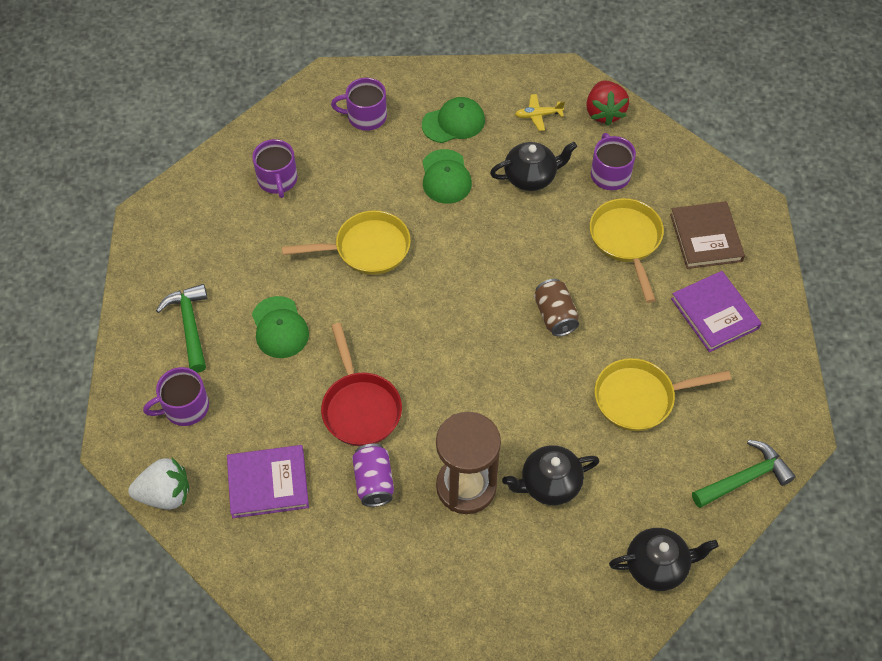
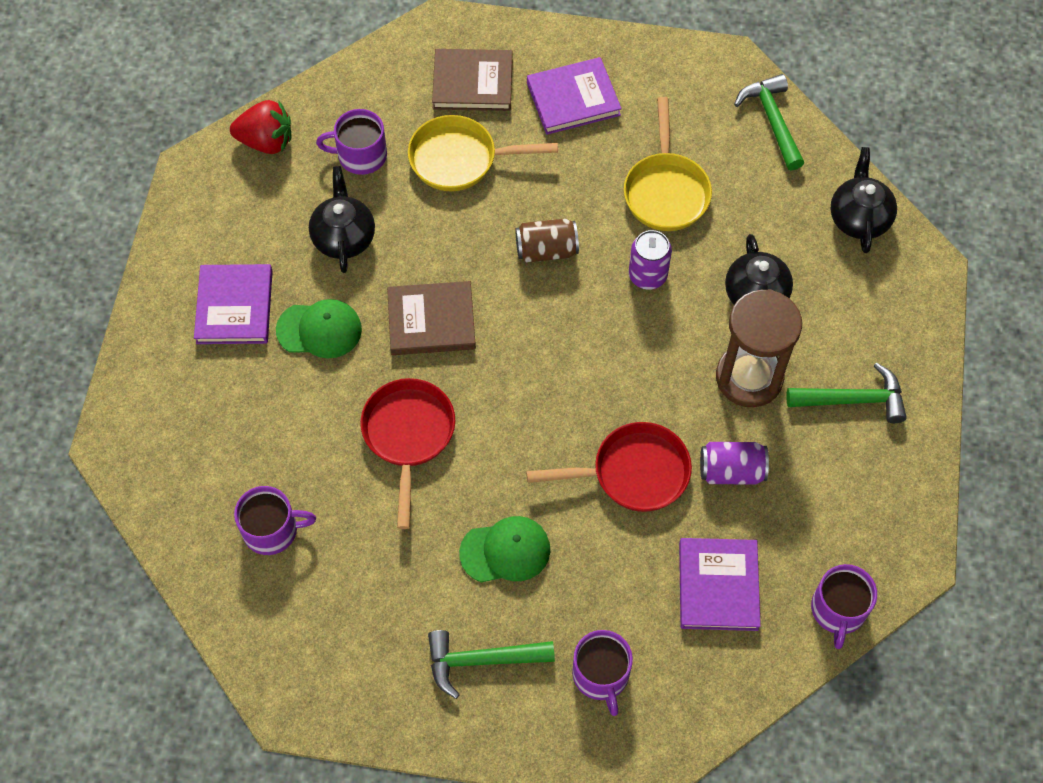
camera: 80 degrees left, 5 degrees up
white strawberry [128,458,189,510] -> none
yellow pan [282,210,411,275] -> red pan [360,378,455,529]
purple mug [331,78,387,131] -> purple mug moved to [811,564,877,649]
green cap [422,97,485,143] -> purple book [194,264,273,344]
yellow plane [515,94,565,131] -> none
none -> brown book [387,281,476,355]
none -> purple can [629,230,672,290]
none -> green hammer [786,363,907,423]

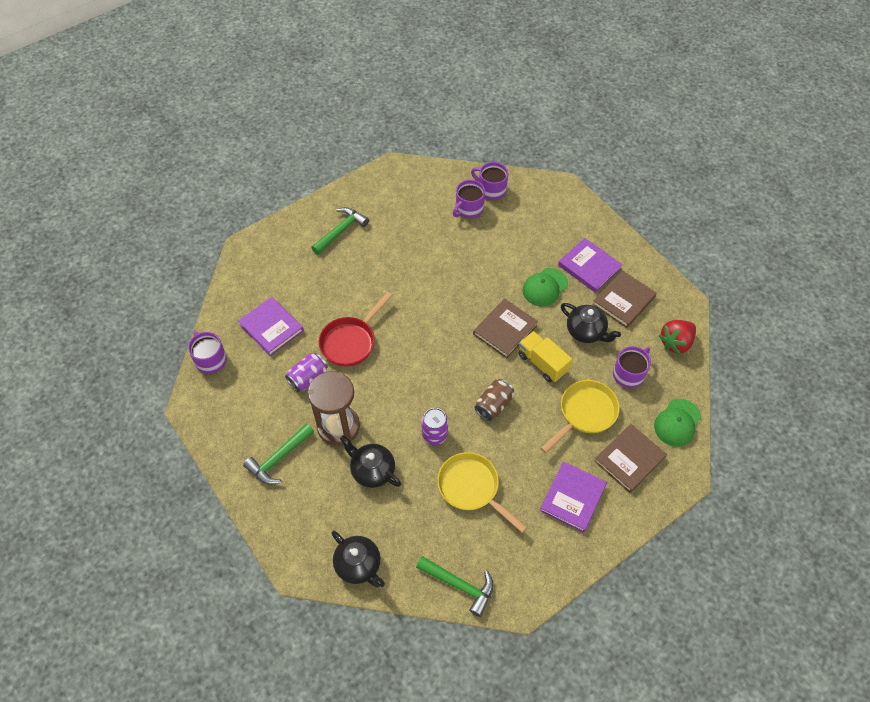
camera: 135 degrees right, 5 degrees down
red pan [360,378,455,529] -> none
green cap [459,516,550,583] -> green cap moved to [654,399,701,446]
purple mug [572,630,633,716] -> purple mug moved to [471,162,508,200]
none -> yellow truck [518,331,572,382]
none -> brown book [593,270,657,328]

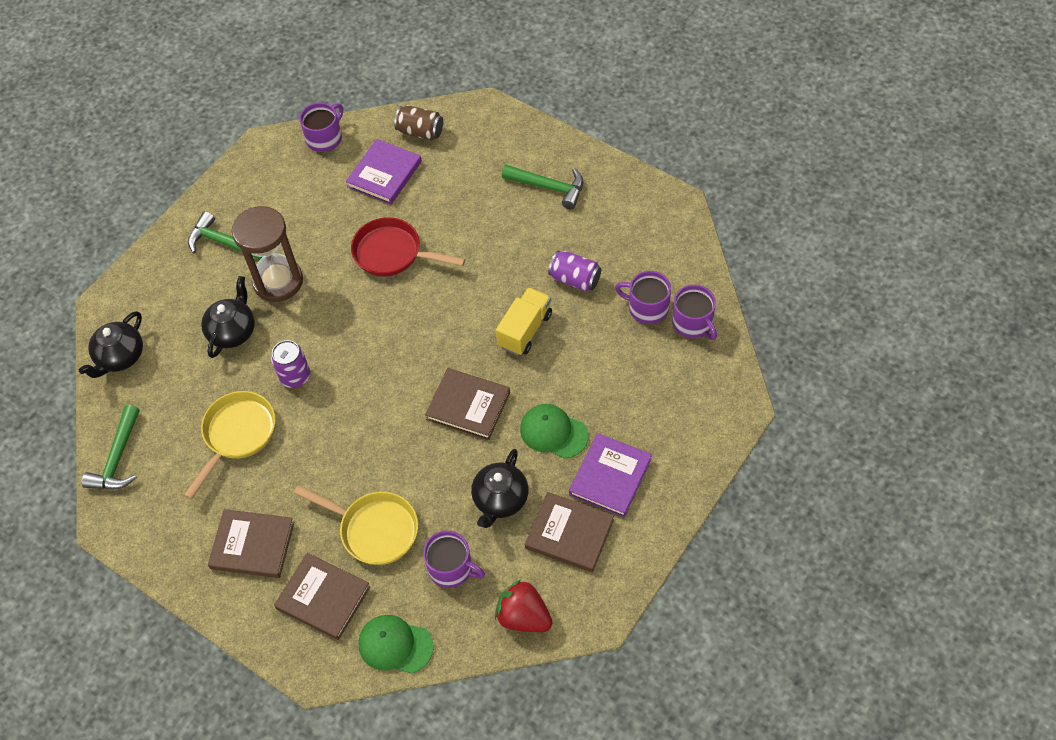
camera: 75 degrees right, 0 degrees up
purple can [285,353,328,392] -> purple can moved to [548,251,601,292]
purple mug [471,162,508,200] -> purple mug turned 135 degrees clockwise [672,285,717,340]
brown can [474,379,514,421] -> brown can moved to [394,105,443,141]
yellow truck [518,331,572,382] -> yellow truck moved to [496,287,552,355]
purple book [540,461,607,533] -> brown book [208,509,294,578]

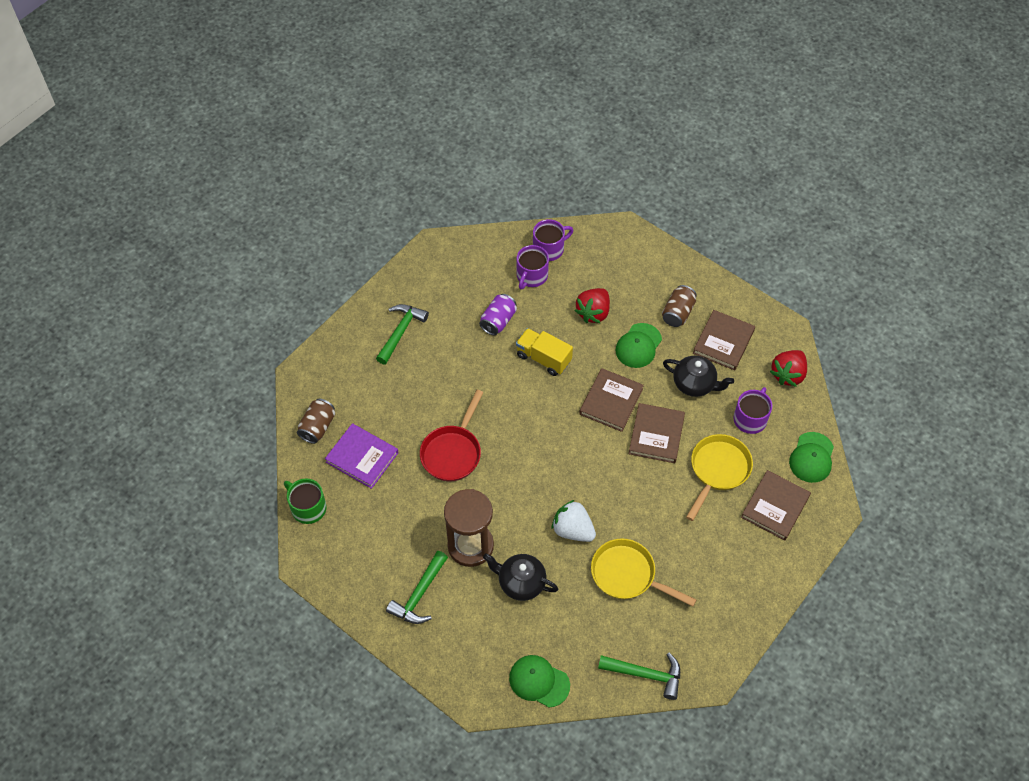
camera: 90 degrees left, 0 degrees up
black teapot [79,311,143,378] -> green cap [509,655,570,708]
brown book [208,509,294,578] -> brown book moved to [629,403,685,463]
purple can [271,340,310,388] -> white strawberry [552,500,596,542]
purple mug [299,103,343,152] -> green mug [284,478,326,524]
purple book [569,433,652,517] -> brown can [662,285,697,327]
none -> red strawberry [574,288,610,323]

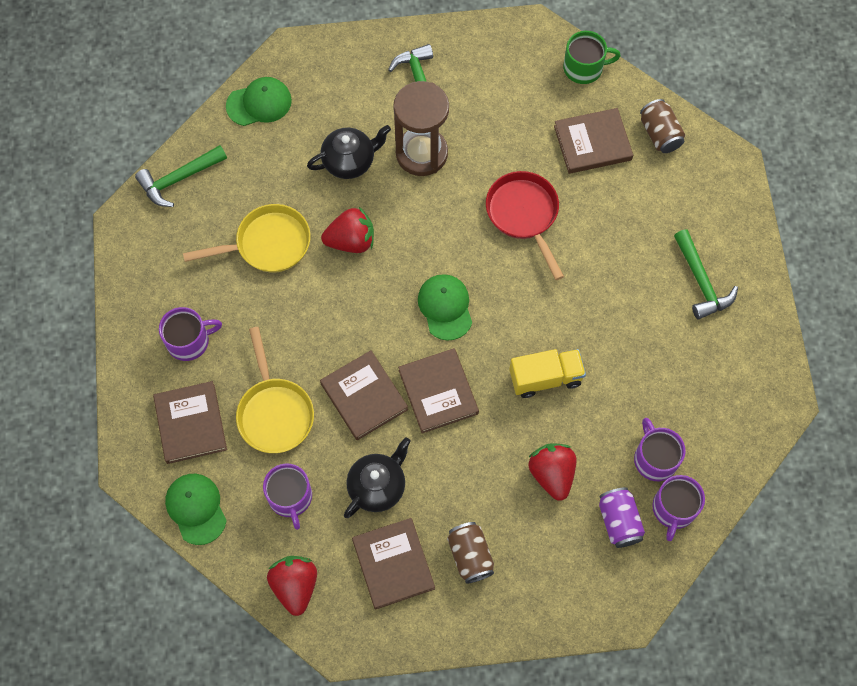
camera: 135 degrees right, 10 degrees up
purple book [325,423,398,489] -> brown book [554,108,633,174]
purple can [479,294,517,335] -> purple can moved to [599,487,645,548]
white strawberry [552,500,596,542] -> red strawberry [321,207,374,253]
green cap [615,323,662,368] -> green cap moved to [418,274,472,341]
black teapot [663,356,734,397] -> black teapot turned 150 degrees clockwise [344,437,411,518]
none -> purple mug [159,307,222,361]

